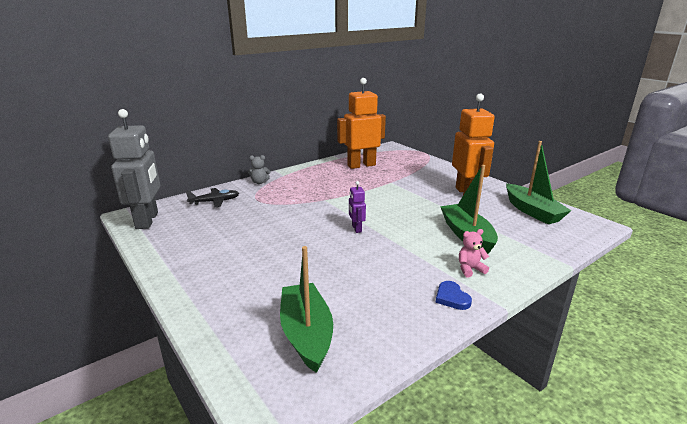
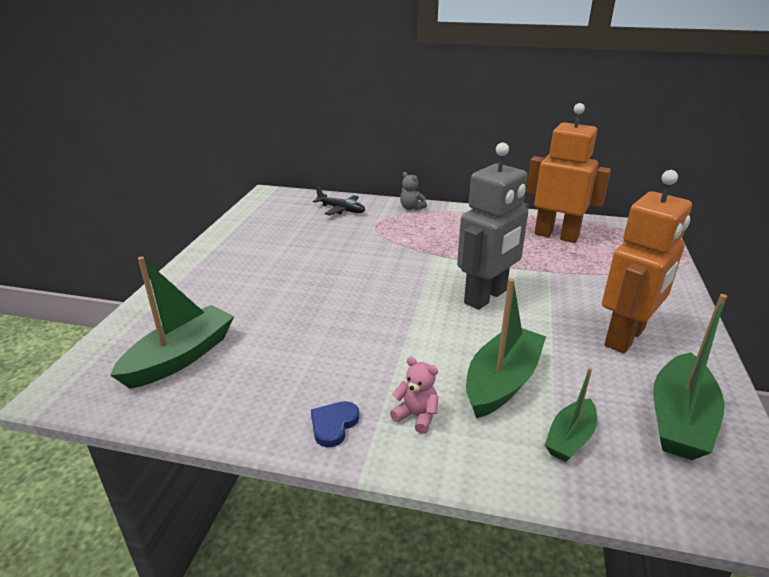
camera: 50 degrees right, 5 degrees up
grey robot [108,109,161,229] -> grey robot moved to [457,142,529,310]
purple robot [349,181,366,233] -> none
none -> green boat [545,368,597,462]

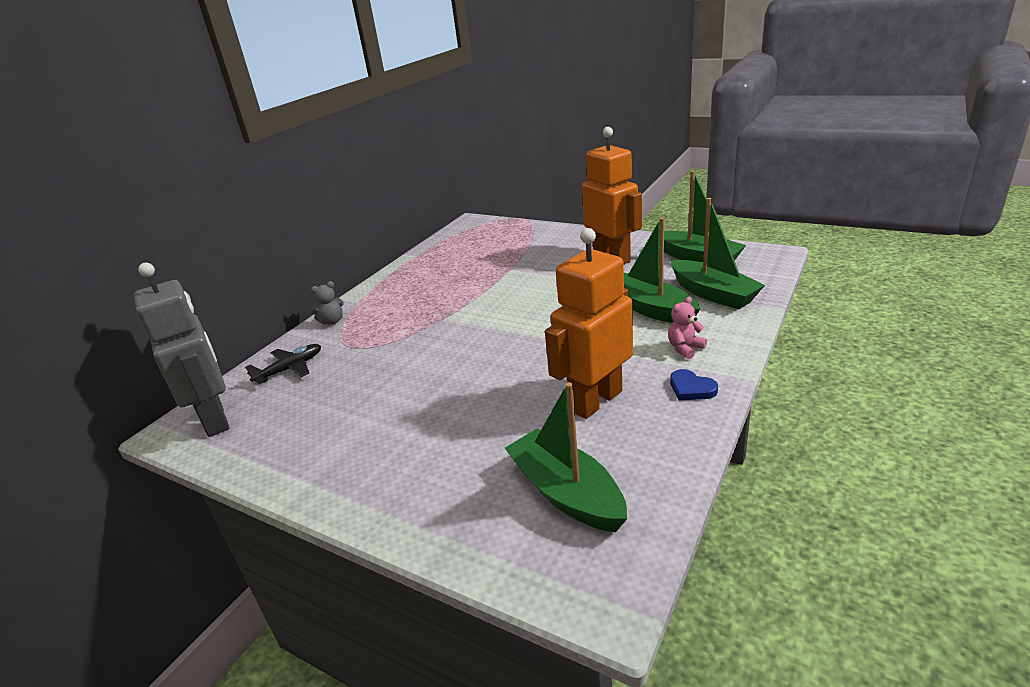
camera: 70 degrees left, 0 degrees up
grey robot [457,142,529,310] -> grey robot moved to [134,263,229,437]
orange robot [526,103,611,243] -> orange robot moved to [545,228,633,419]
green boat [545,368,597,462] -> green boat [670,198,765,310], size x1.71

